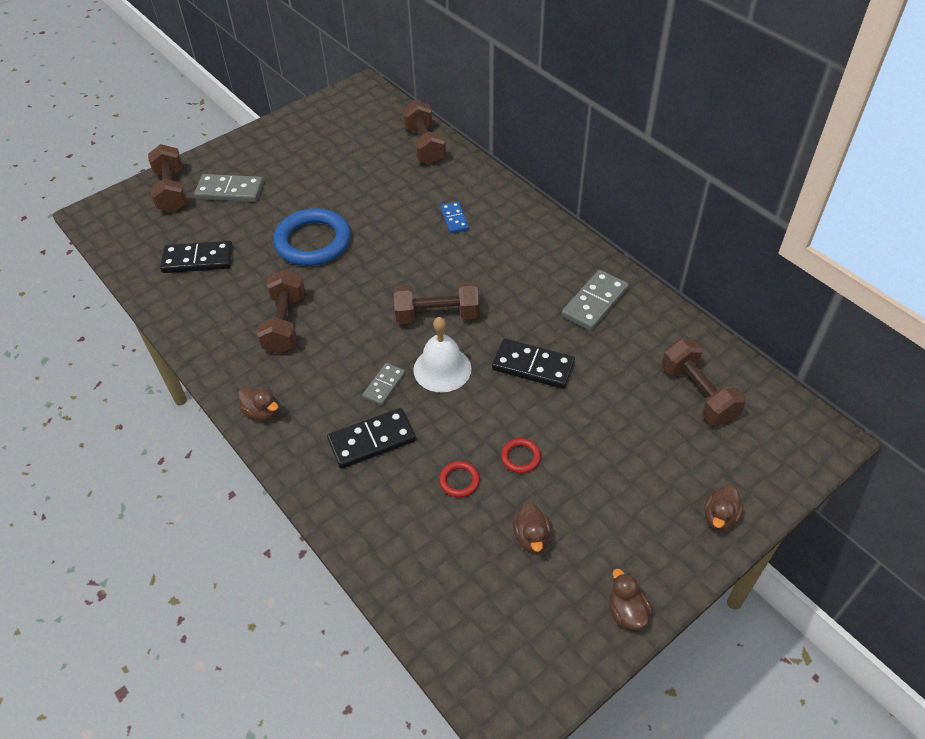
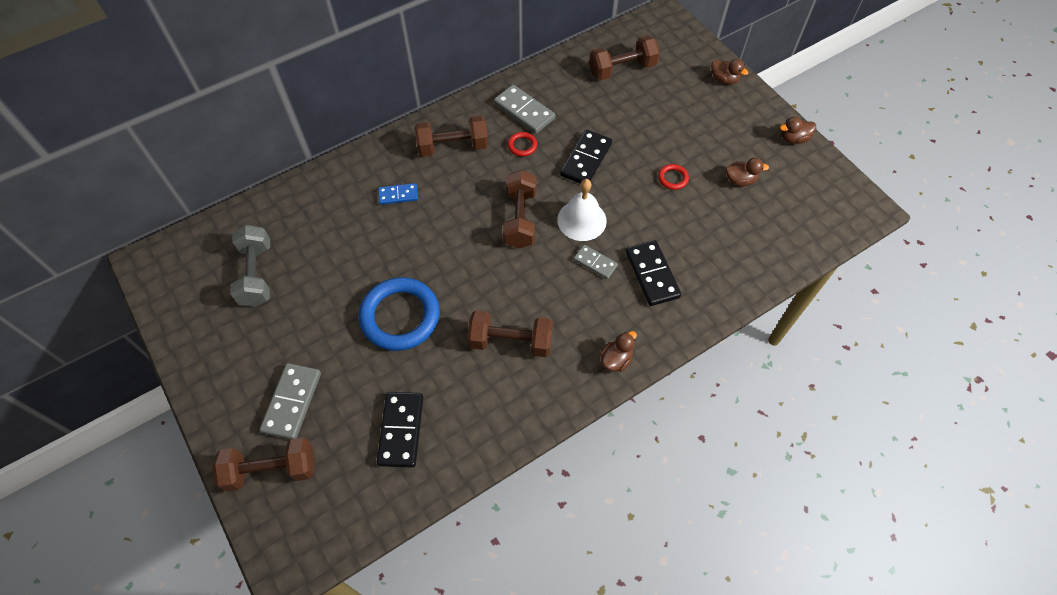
camera: 85 degrees left, 10 degrees up
brown dumbbell [402,100,446,165] -> brown dumbbell moved to [415,116,488,157]
red ring [439,461,480,497] -> red ring moved to [508,132,537,156]
none -> grey dumbbell [230,225,270,307]

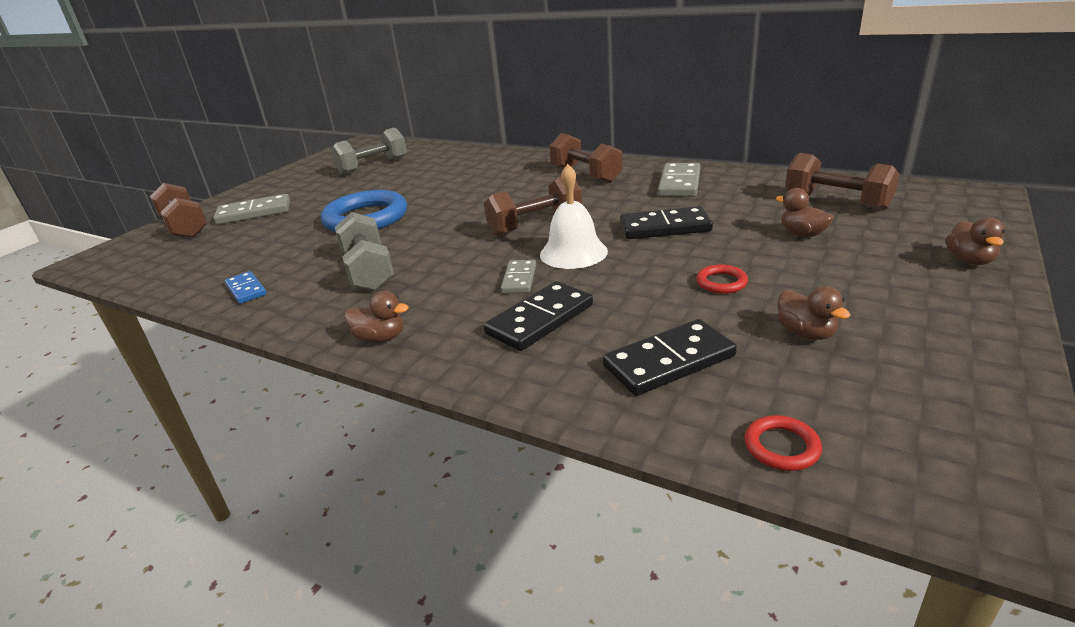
camera: 65 degrees right, 30 degrees down
black domino [377,392,423,468] -> black domino moved to [603,319,737,396]
blue domino [378,183,418,205] -> blue domino moved to [225,271,267,304]
brown dumbbell [467,310,553,357] -> grey dumbbell [335,212,394,291]
red ring [508,132,537,156] -> red ring moved to [745,415,822,471]
brown duck [780,117,816,144] -> brown duck moved to [776,188,834,237]

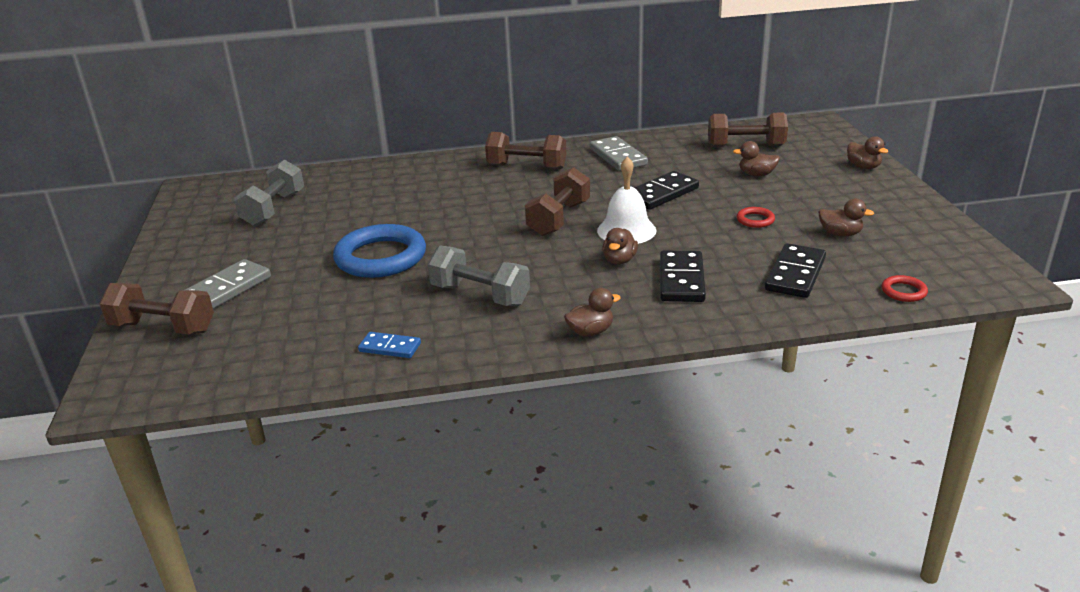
camera: 40 degrees left, 0 degrees up
grey domino [501,260,536,293] -> brown duck [602,228,638,264]

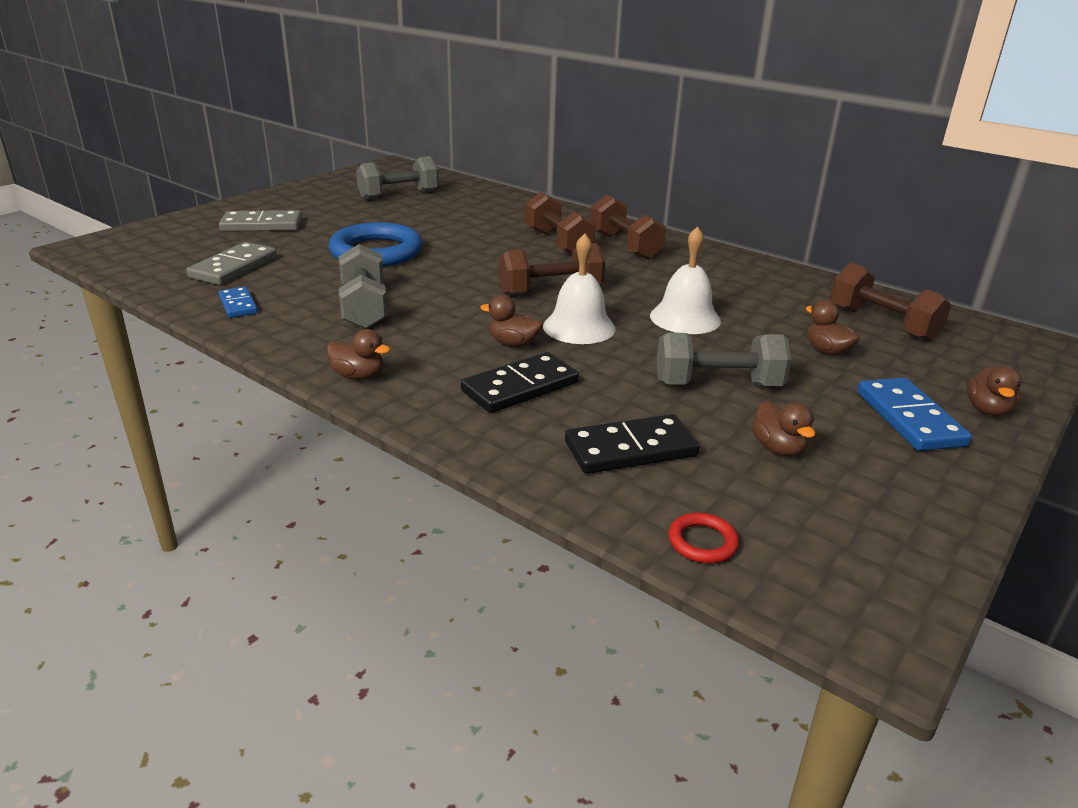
camera: 45 degrees right, 0 degrees up
brown dumbbell [99,283,214,335] -> brown dumbbell moved to [525,192,596,253]
grey domino [590,136,648,171] -> grey domino moved to [186,242,277,285]
brown duck [602,228,638,264] -> brown duck turned 45 degrees clockwise [480,295,543,347]
black domino [634,171,699,210] -> white bell [650,226,721,334]
red ring [737,207,775,228] -> grey dumbbell [656,333,792,386]
none -> blue domino [857,377,972,451]

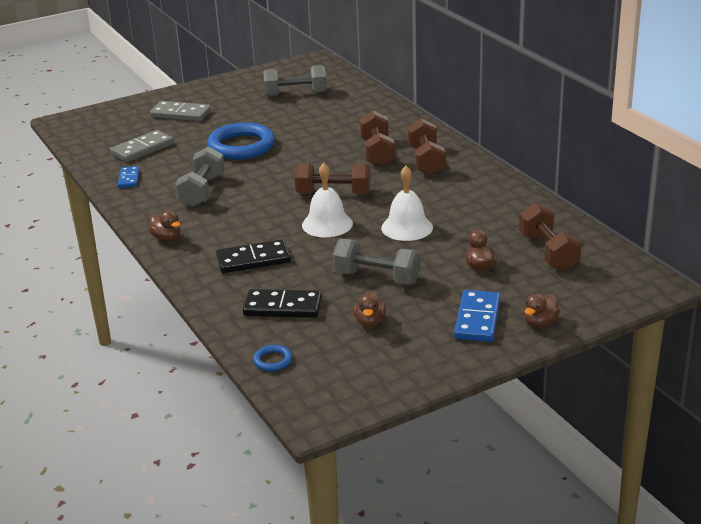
camera: 25 degrees right, 0 degrees up
brown duck [480,295,543,347] -> none
red ring [668,513,739,564] -> blue ring [253,345,292,371]

